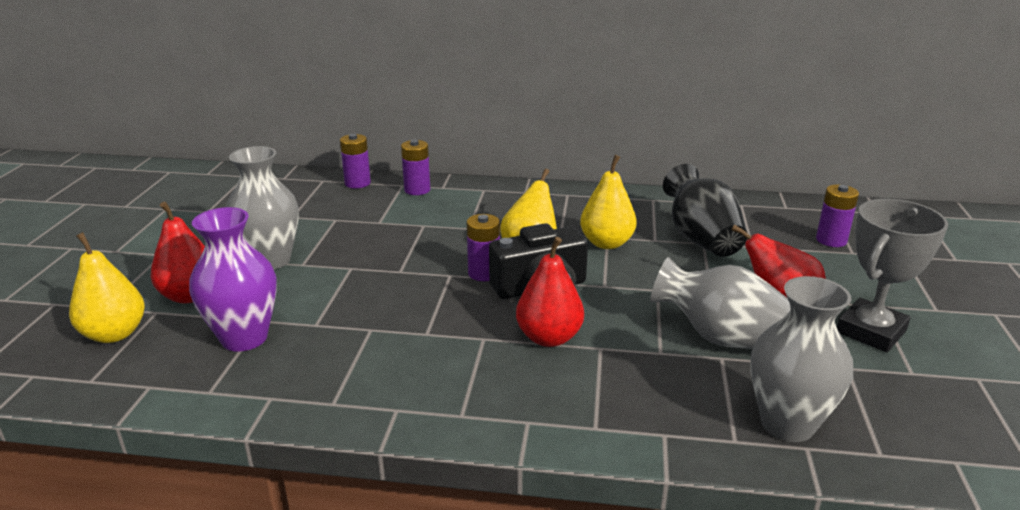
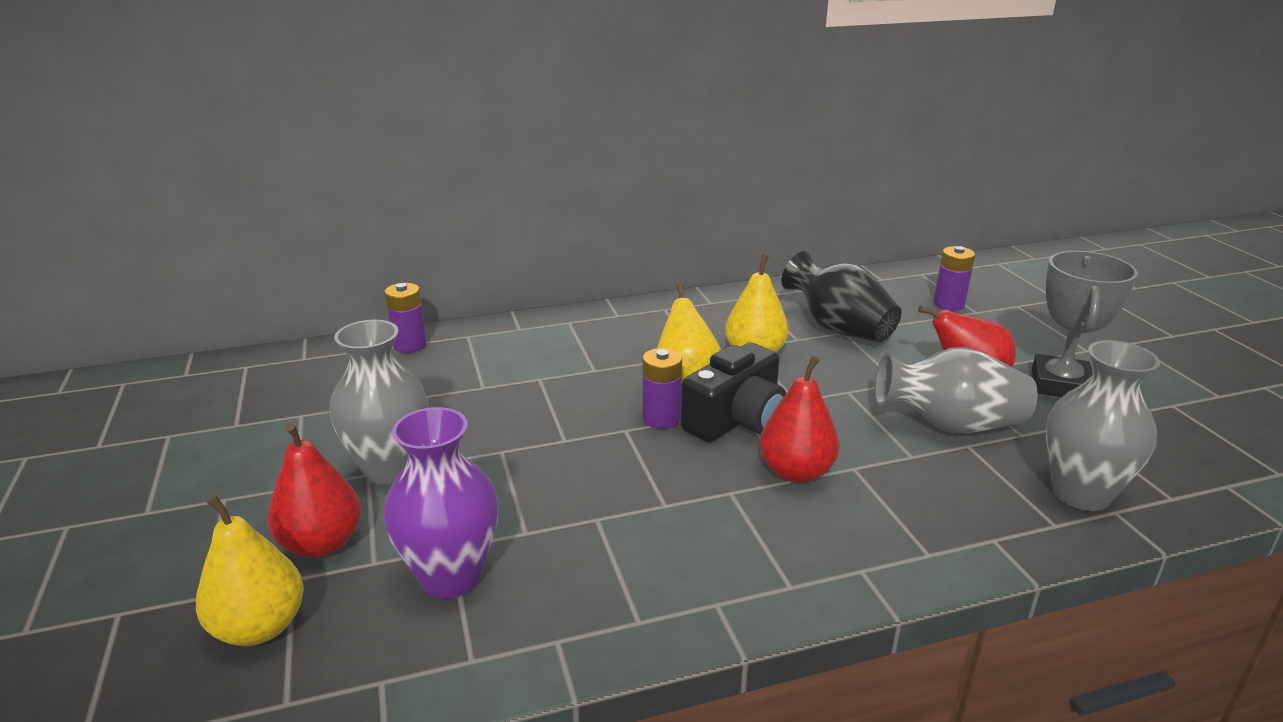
camera: 25 degrees left, 0 degrees up
purple battery [401,140,430,195] -> none

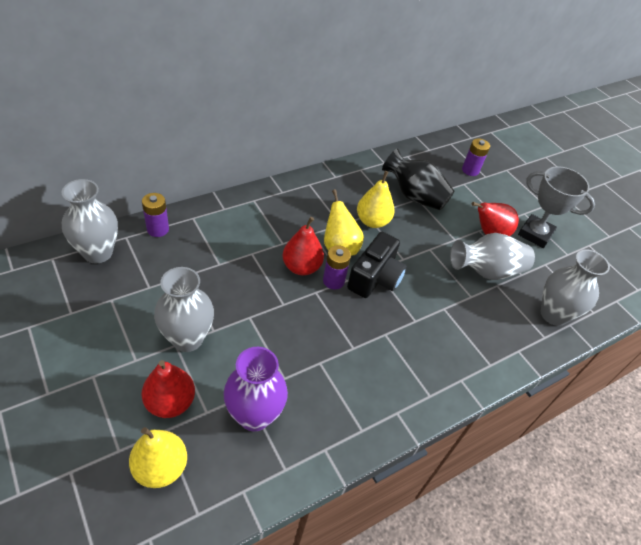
camera: 20 degrees left, 20 degrees up
red pear [759,356,839,483] -> red pear moved to [283,217,324,275]
grey trophy [1032,251,1138,397] -> grey trophy turned 60 degrees counterclockwise [518,166,595,248]
none -> grey vase [62,179,118,263]

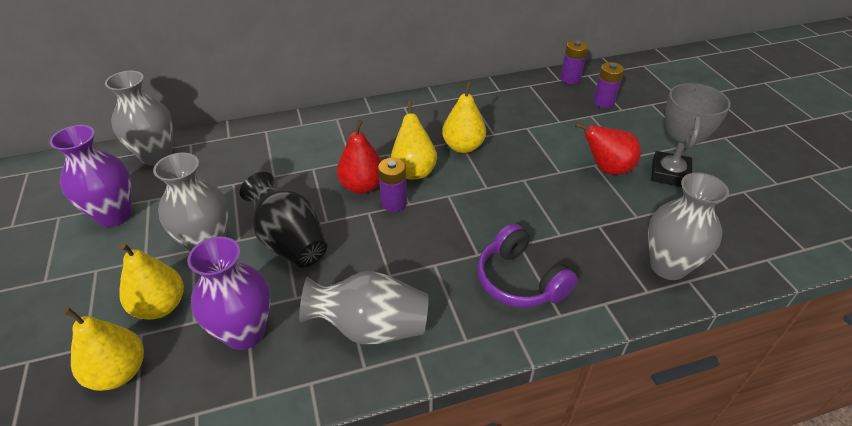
camera: 20 degrees right, 5 degrees down
purple battery [142,193,169,237] -> purple battery moved to [560,40,588,84]
red pear [142,360,195,418] -> yellow pear [119,243,184,320]
black camera [347,232,407,298] -> none
black vase [382,149,455,210] -> black vase moved to [240,172,327,268]
grey vase [450,233,535,280] -> grey vase moved to [299,271,429,345]
grey trophy [518,166,595,248] -> grey trophy turned 60 degrees clockwise [651,83,731,187]
none -> purple vase [50,125,132,227]
none -> purple headphones [478,223,578,307]

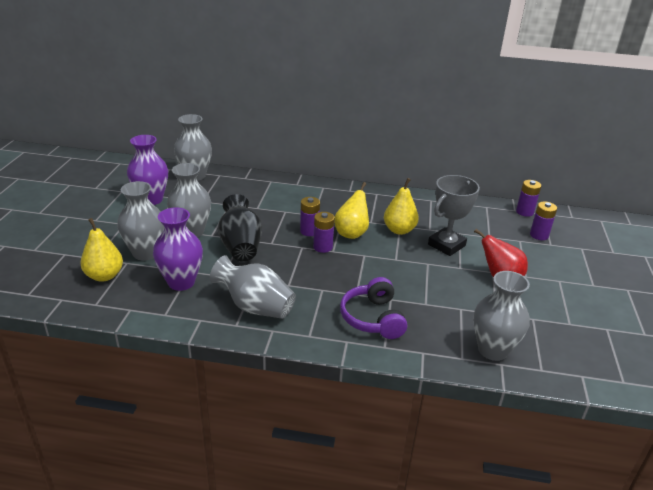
camera: 25 degrees right, 10 degrees down
yellow pear [119,243,184,320] -> grey vase [117,181,164,261]
red pear [337,120,382,194] -> purple battery [300,197,320,236]
grey trophy [651,83,731,187] -> grey trophy moved to [428,175,480,256]

